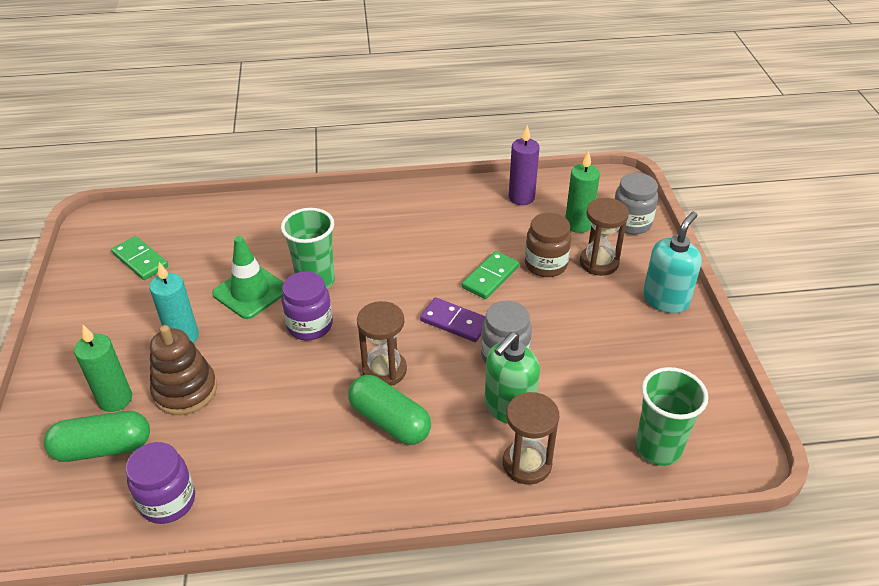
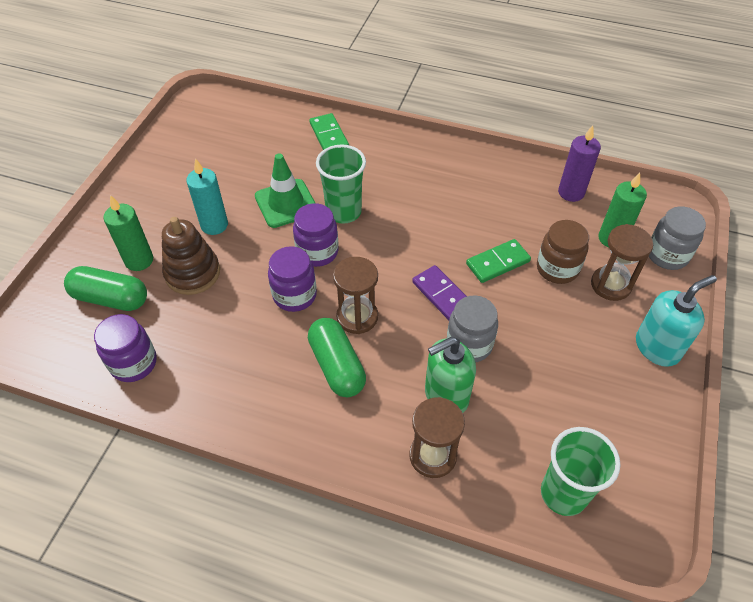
camera: 25 degrees right, 10 degrees up
green domino [111,236,168,280] -> green domino moved to [309,113,349,150]
none -> purple jar [268,246,317,312]

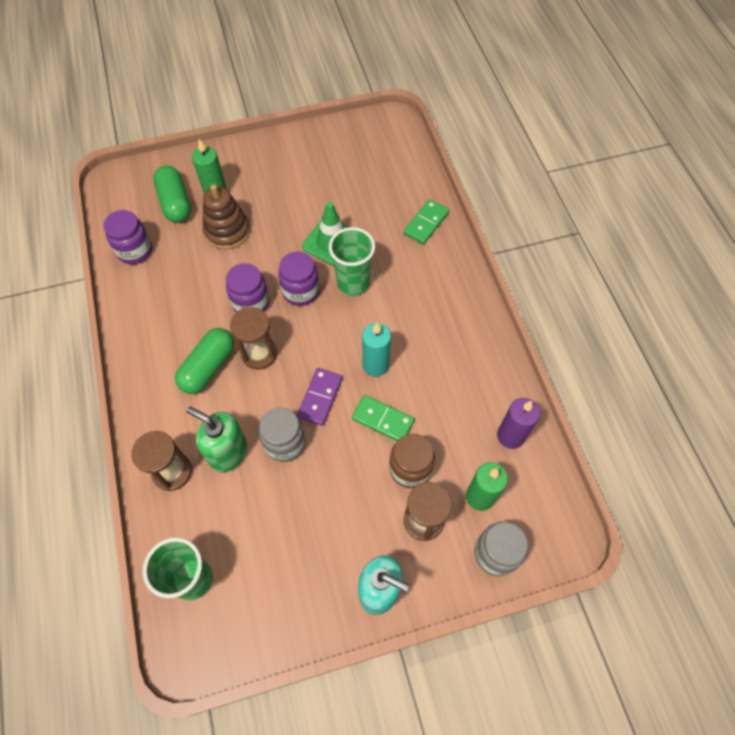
camera: 55 degrees right, 10 degrees up
turquoise candle [186,158,228,235] -> turquoise candle moved to [362,323,391,377]

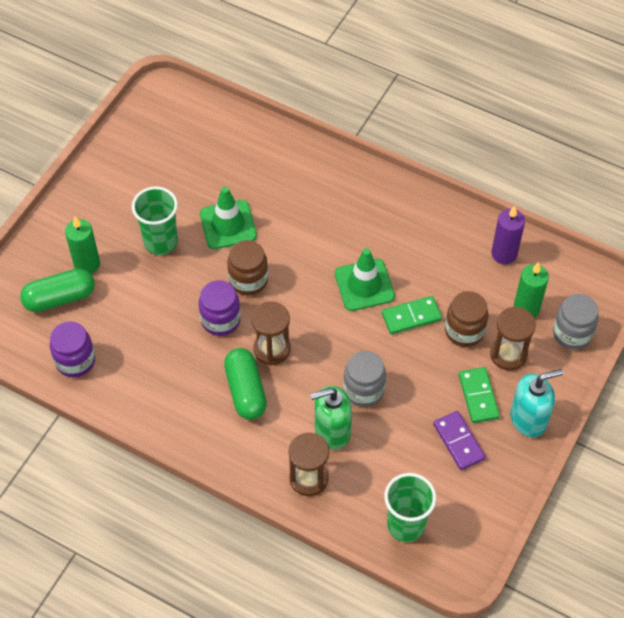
camera: 45 degrees left, 5 degrees down
green capsule [153,165,191,223] -> green capsule turned 45 degrees counterclockwise [20,268,95,312]
brown stacking toy [203,184,250,250] -> none
purple jar [278,251,319,306] -> brown jar [227,240,268,296]
purple domino [297,368,342,426] -> purple domino moved to [433,411,486,470]
green cup [329,227,375,296] -> green cup moved to [132,186,178,255]
turquoise candle [362,323,391,377] -> green traffic cone [335,248,395,311]
green domino [404,199,449,244] -> green domino moved to [459,367,500,423]

